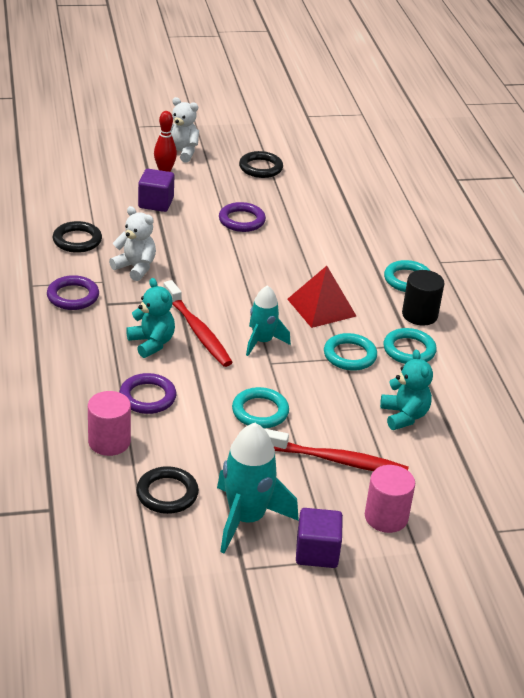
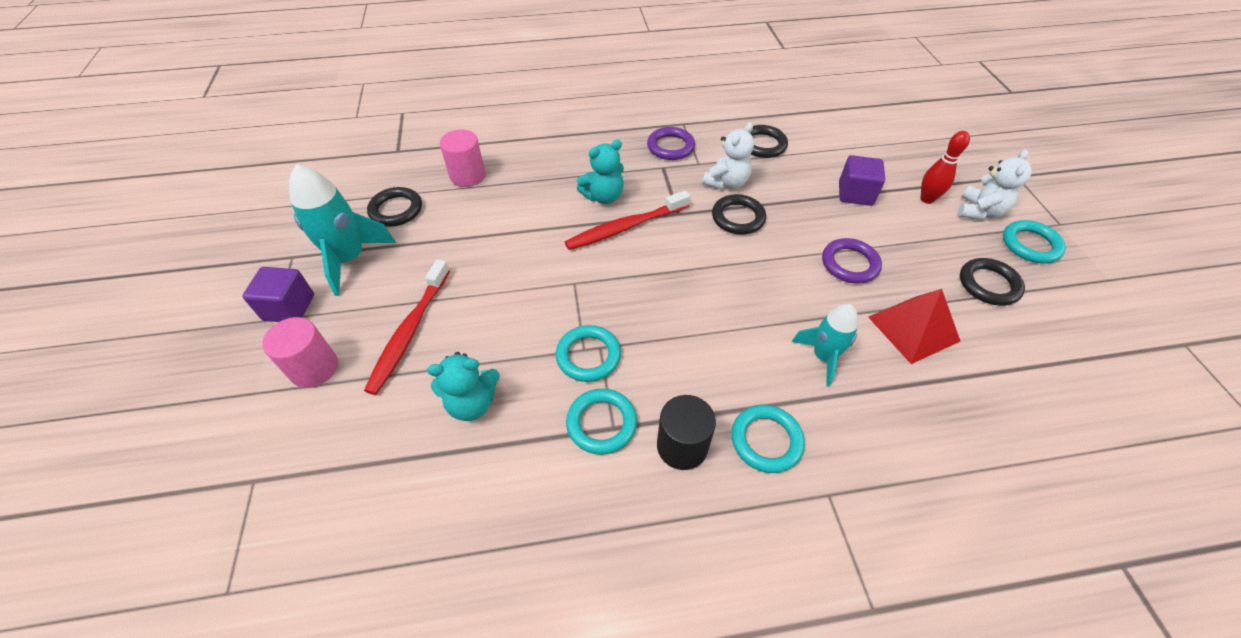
camera: 95 degrees right, 15 degrees up
purple ring [119,373,176,414] -> none
turquoise ring [232,387,289,429] -> turquoise ring moved to [1003,220,1066,263]
turquoise rocket [246,285,291,356] -> turquoise rocket moved to [792,304,858,387]
red pyramid [287,266,356,328] -> red pyramid moved to [868,289,961,364]
none -> black ring [712,194,766,235]

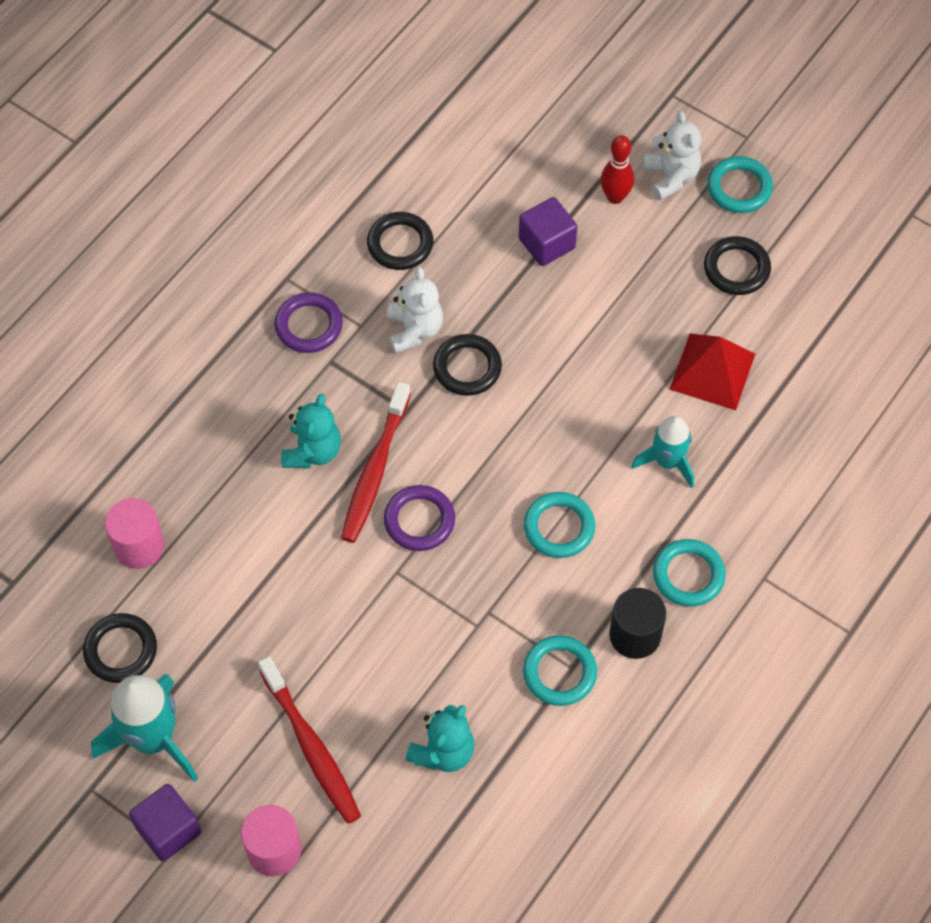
camera: 45 degrees left, 10 degrees up
turquoise ring [556,325,621,382] -> turquoise ring moved to [524,492,595,558]
purple ring [822,238,882,284] -> purple ring moved to [384,485,455,551]

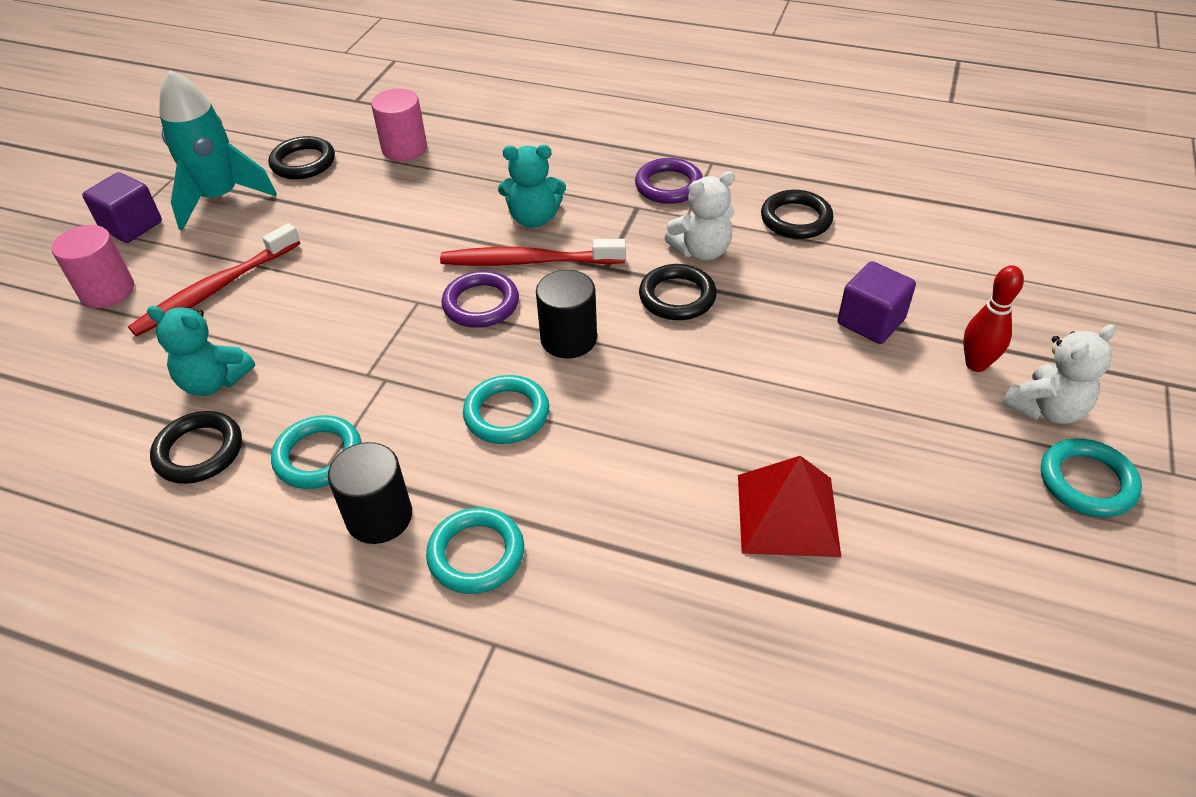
camera: 75 degrees right, 15 degrees down
turquoise rocket [631,416,694,488] -> none
black ring [704,236,771,295] -> black ring moved to [150,411,242,484]
none -> black cylinder [536,270,597,359]

